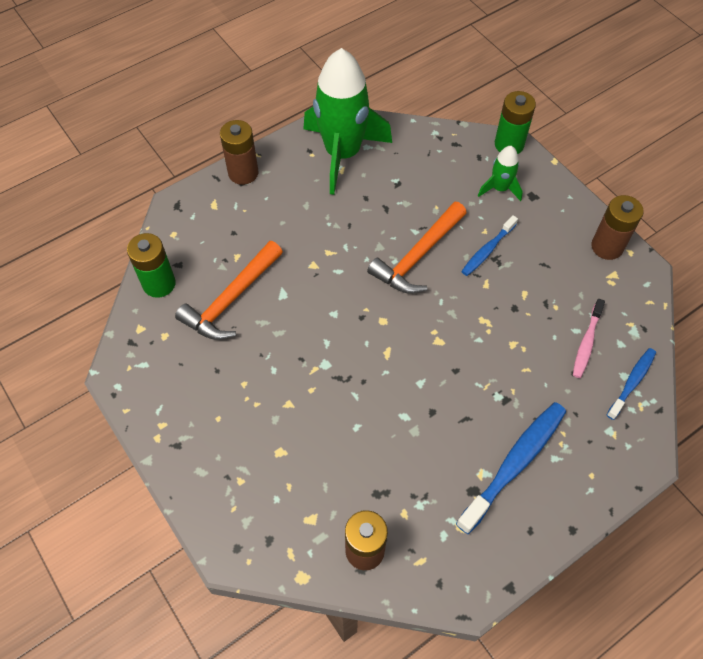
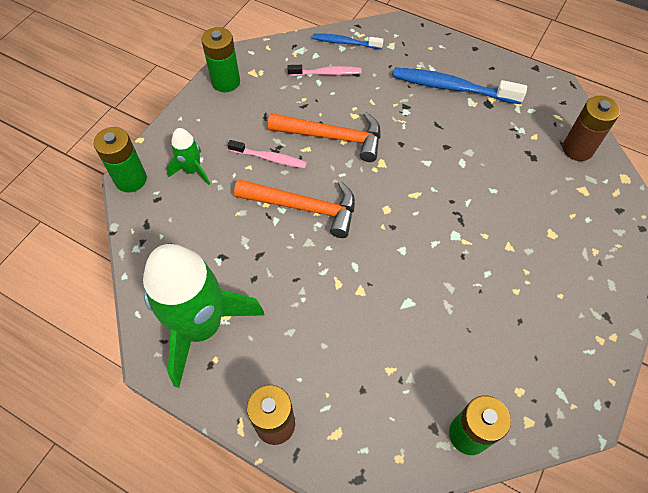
camera: 115 degrees left, 0 degrees up
orange hammer [175,241,283,340] -> orange hammer moved to [268,112,381,162]
blue toothbrush [461,215,518,276] -> pink toothbrush [228,140,307,168]
brown battery [591,195,644,260] -> green battery [201,27,240,92]

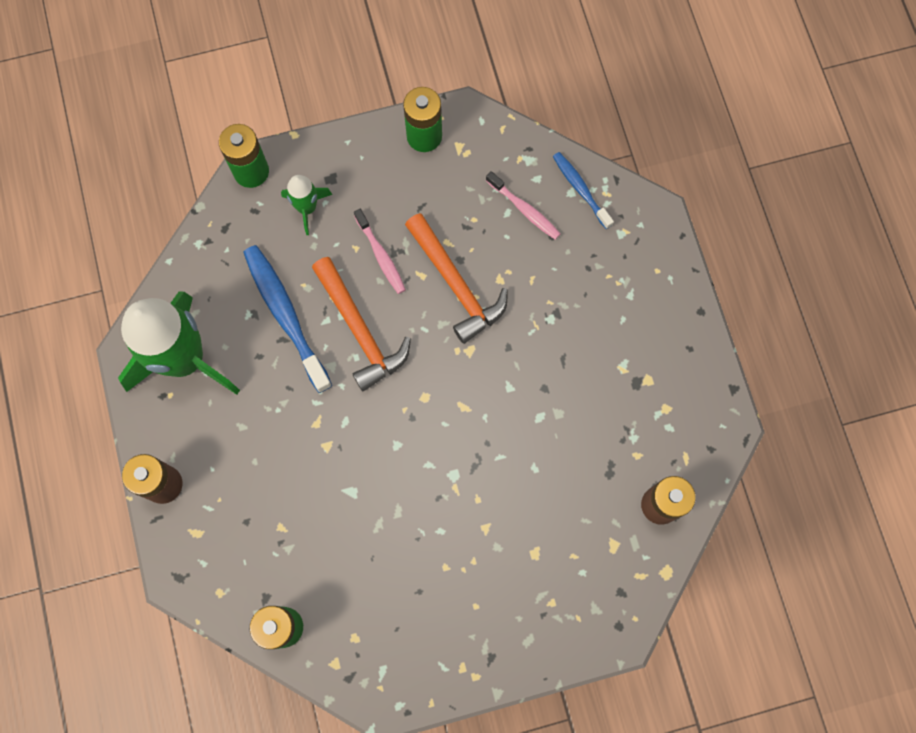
camera: 45 degrees right, 15 degrees up
blue toothbrush [393,67,527,104] -> blue toothbrush moved to [243,245,332,393]

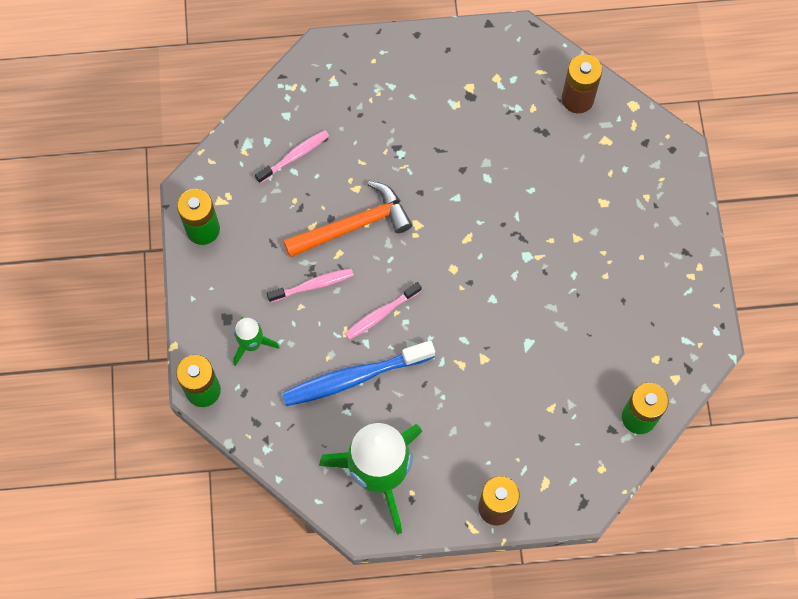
camera: 80 degrees left, 5 degrees down
orange hammer [312,257,411,392] -> pink toothbrush [345,282,422,340]
blue toothbrush [553,152,614,229] -> none

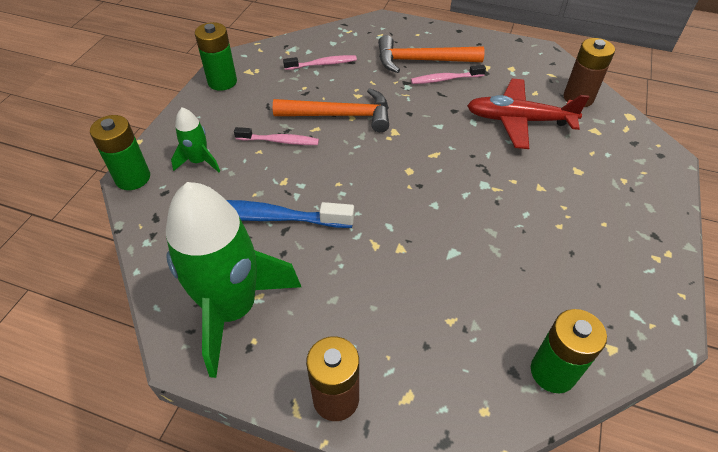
camera: 25 degrees right, 20 degrees down
pink toothbrush [345,282,422,340] -> pink toothbrush moved to [411,65,486,84]
none -> orange hammer [378,35,484,73]
none -> red plane [467,79,589,149]

